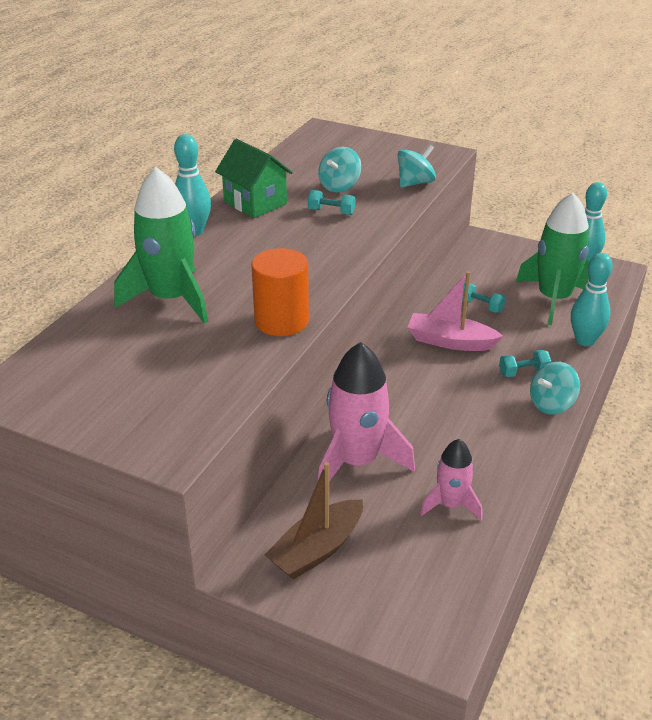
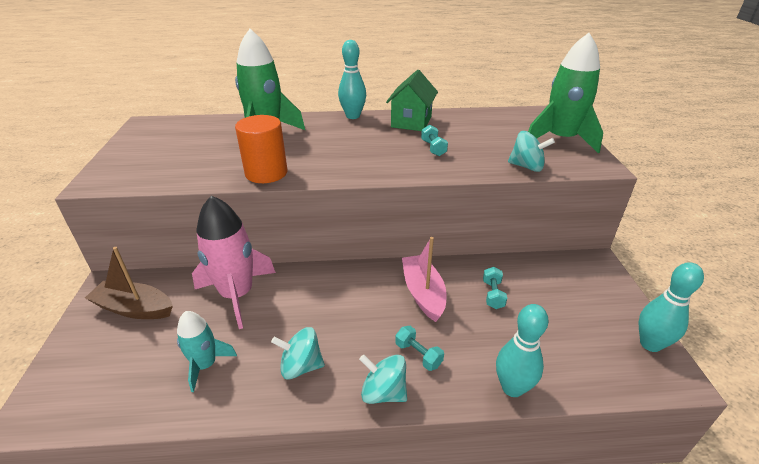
camera: 60 degrees right, 0 degrees up
turquoise spinning top [318,147,361,193] -> turquoise spinning top moved to [271,327,325,380]
pink rocket [420,439,483,521] -> turquoise rocket [177,311,237,392]
green rocket [516,192,589,325] -> green rocket moved to [528,33,603,154]

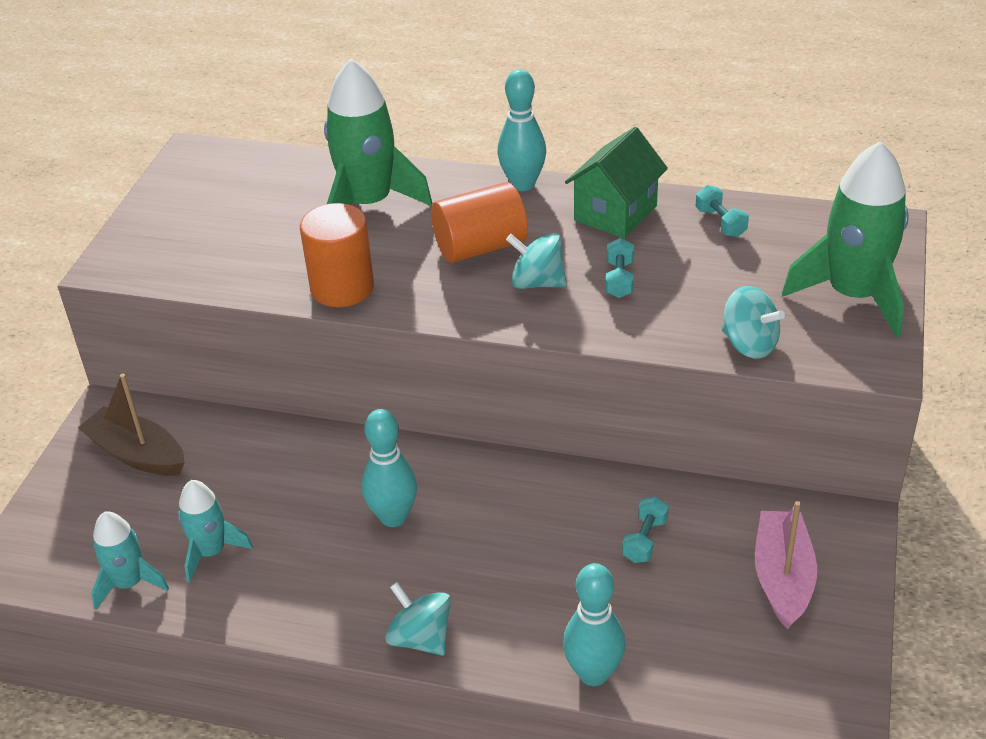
camera: 20 degrees right, 5 degrees up
pink rocket [192,195,276,329] -> none
turquoise spinning top [271,327,325,380] -> turquoise spinning top moved to [506,233,567,289]
turquoise dumbbell [395,326,444,371] -> turquoise dumbbell moved to [695,185,749,237]
pink boat [402,237,446,322] -> pink boat moved to [755,501,817,629]
turquoise bowling pin [639,262,704,352] -> turquoise bowling pin moved to [362,409,417,527]
none -> turquoise rocket [91,511,169,610]
none -> orange cylinder [431,182,528,263]

